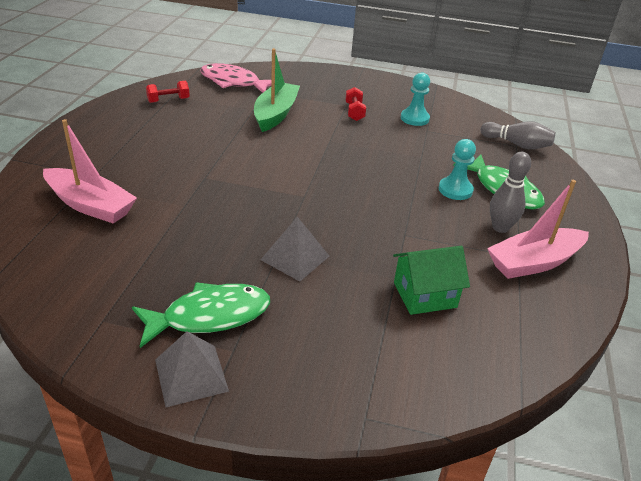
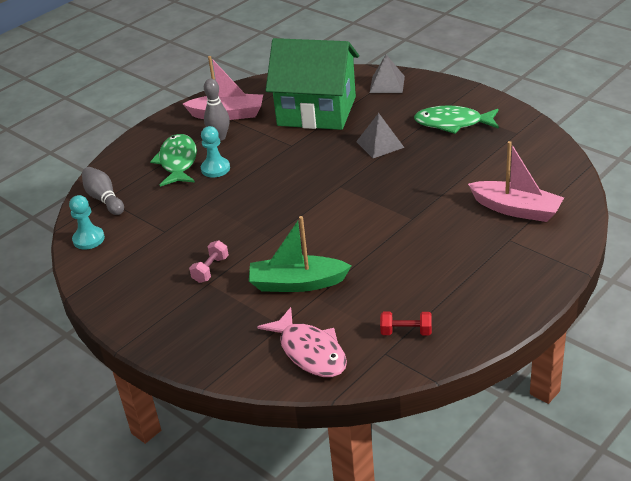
camera: 145 degrees left, 0 degrees up
pink boat [43,119,137,224] -> pink boat turned 150 degrees clockwise [468,141,564,222]
grey pyramid [155,331,229,407] -> grey pyramid moved to [370,55,405,93]
green boat [254,48,300,132] -> green boat turned 45 degrees clockwise [249,216,351,292]
red dumbbell [345,87,366,121] -> pink dumbbell [189,240,229,283]
green house [393,246,470,315] -> green house [266,38,359,130], size x2.06
turquoise pawn [401,72,430,126] -> turquoise pawn moved to [69,195,105,250]

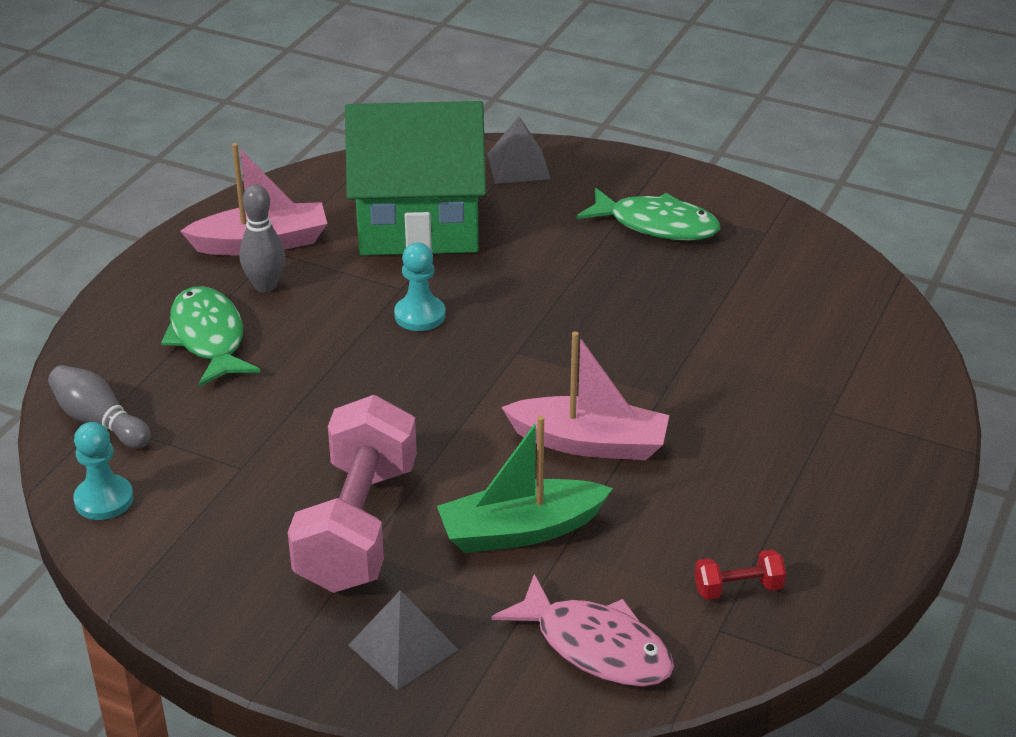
camera: 20 degrees left, 0 degrees up
pink dumbbell [189,240,229,283] -> pink dumbbell [288,395,417,593], size x2.46
turquoise pawn [201,126,230,178] -> turquoise pawn moved to [394,243,445,331]
grey pyramid [356,113,405,158] -> grey pyramid moved to [348,590,458,690]
green fish [414,105,499,134] -> green fish turned 150 degrees counterclockwise [576,187,720,240]
pink boat [468,141,564,222] -> pink boat moved to [501,331,669,460]

